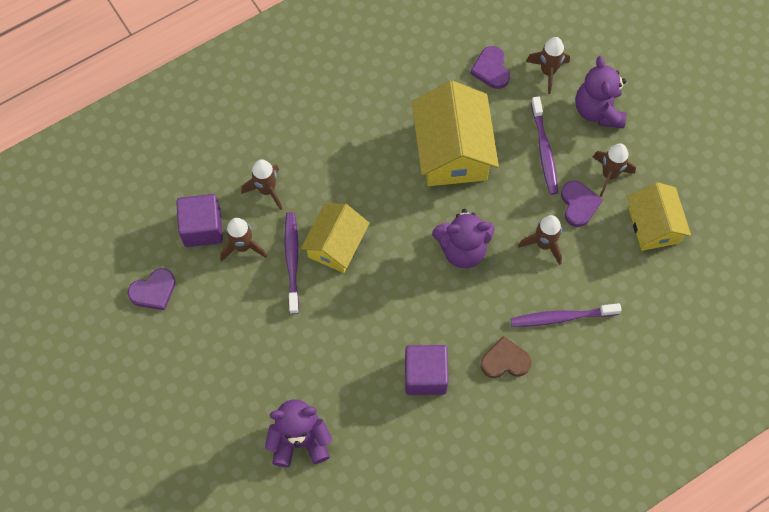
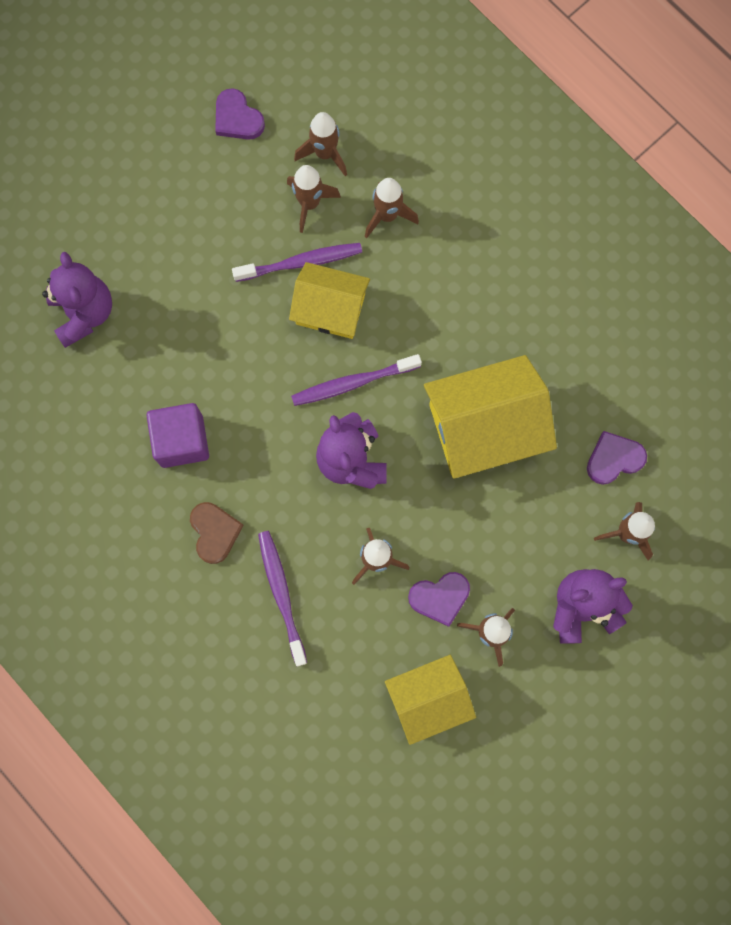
camera: 80 degrees right, 10 degrees up
purple cube [176,194,223,247] -> brown rocket [294,112,347,176]
purple toothbrush [531,97,558,195] -> purple toothbrush moved to [291,354,422,406]

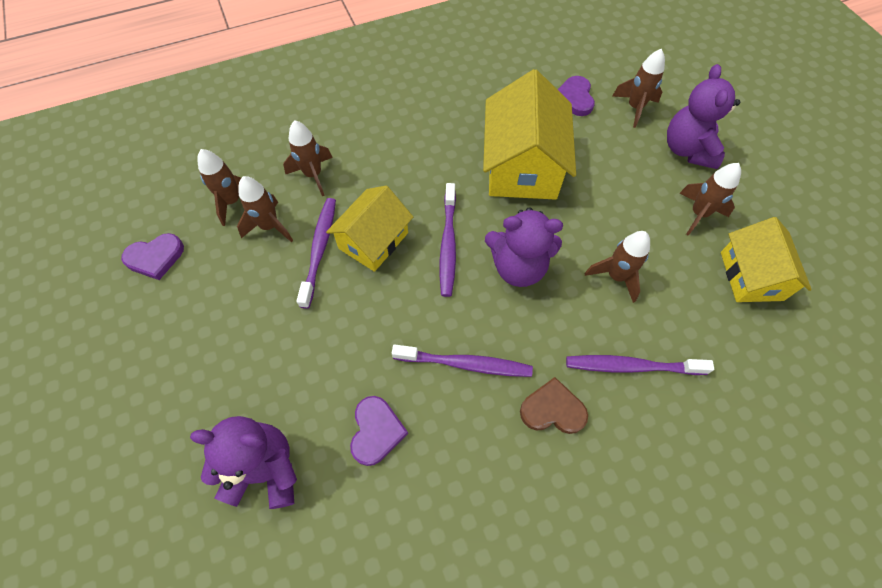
camera: 70 degrees left, 15 degrees down
purple cube [146,403,209,468] -> none
purple heart [408,572,470,627] -> purple heart moved to [350,396,408,466]
none -> purple toothbrush [392,344,533,377]

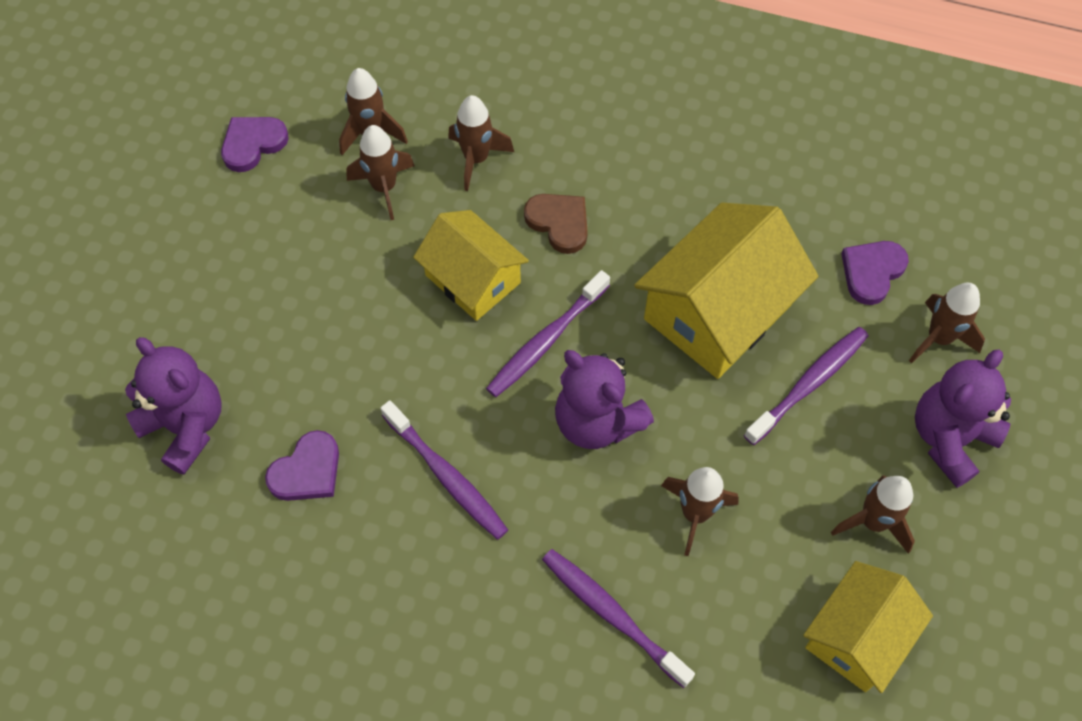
camera: 40 degrees right, 0 degrees up
purple heart [121,233,184,280] -> purple heart turned 120 degrees clockwise [221,117,289,172]
purple toothbrush [296,198,336,309] -> purple toothbrush moved to [744,327,868,445]
yellow house [326,186,413,272] -> yellow house turned 60 degrees clockwise [413,210,529,321]
brown heart [520,377,588,434] -> brown heart moved to [524,194,588,254]

